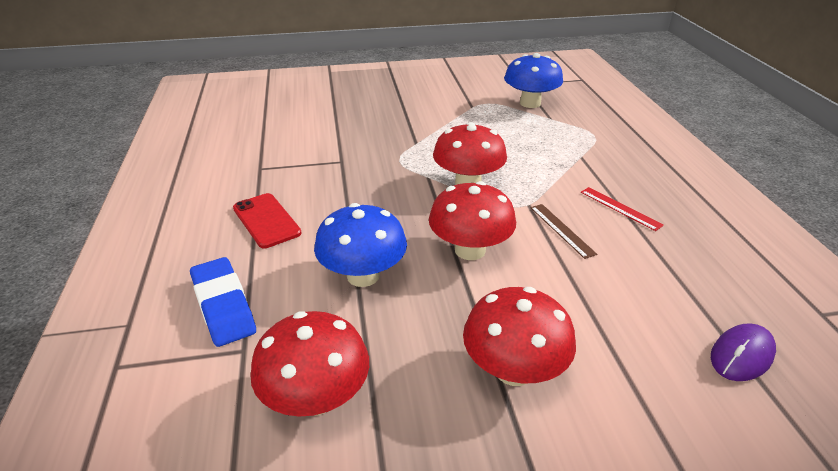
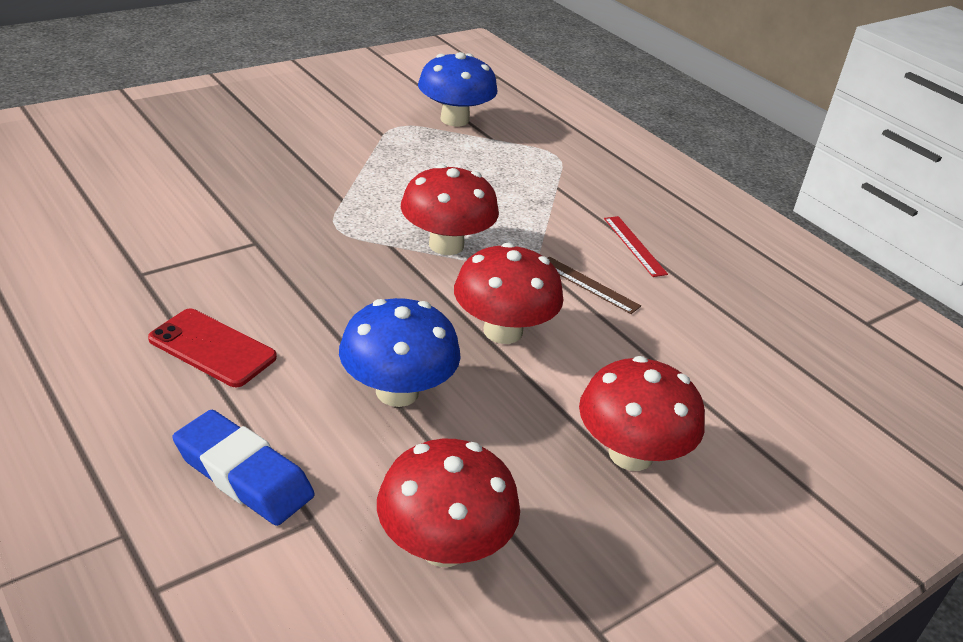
camera: 30 degrees left, 0 degrees up
red ruler [581,187,664,231] -> red ruler turned 45 degrees clockwise [604,216,668,277]
purple mouse [711,323,776,381] -> none

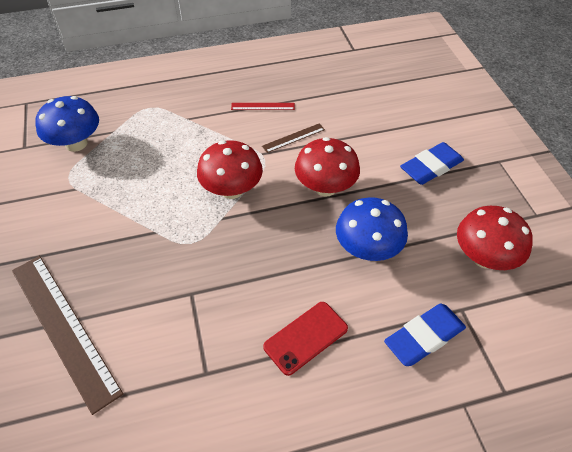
camera: 65 degrees left, 15 degrees up
red mushroom [579,356,705,471] -> blue eraser [400,142,464,185]
none -> brown ruler [12,256,123,415]

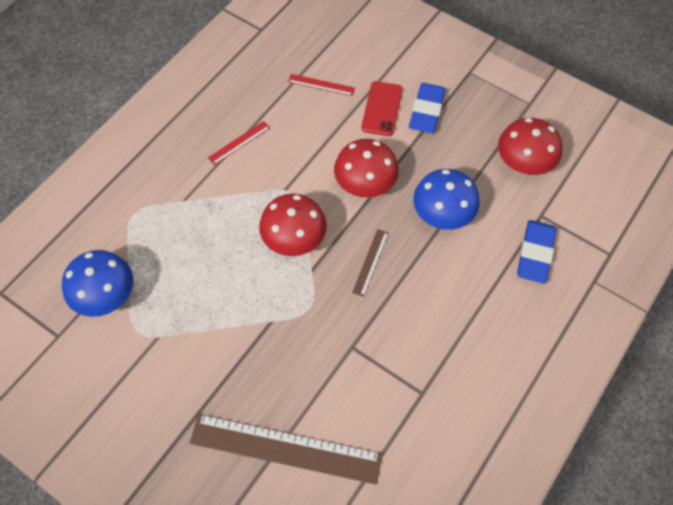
camera: 40 degrees left, 10 degrees up
brown ruler [262,123,325,153] -> brown ruler moved to [352,229,389,297]
red phone [263,302,348,376] -> red phone moved to [361,81,403,136]
none -> red ruler [288,74,355,96]

